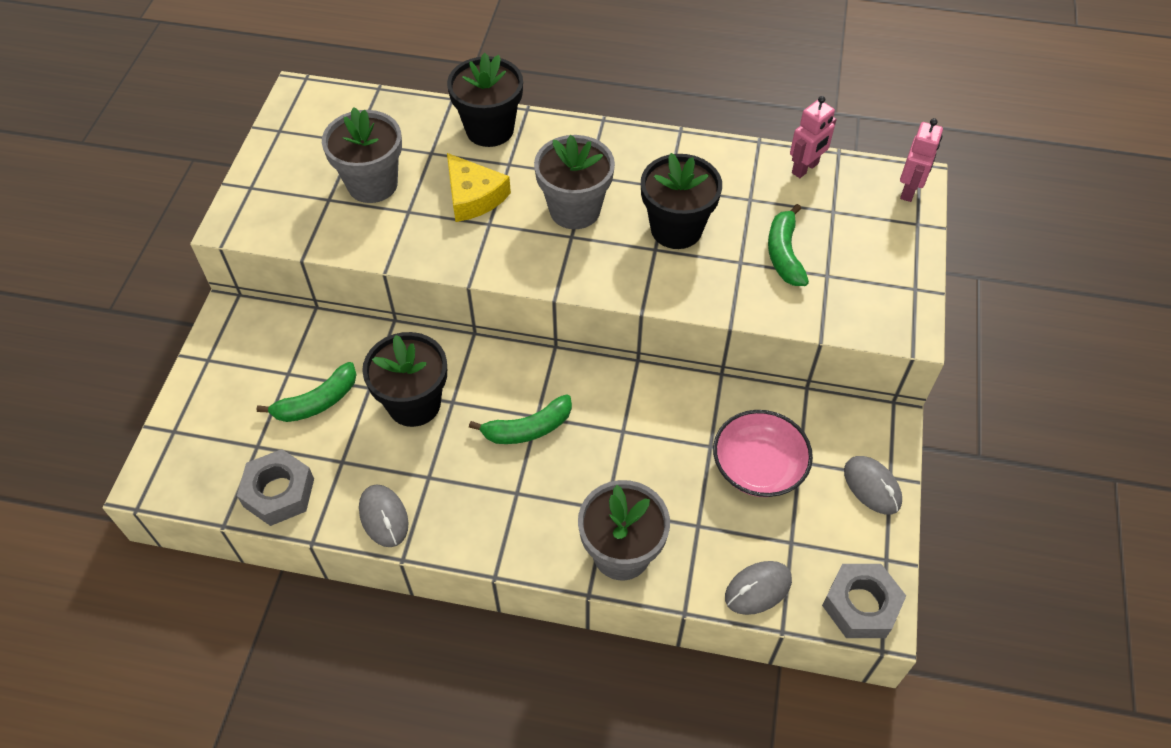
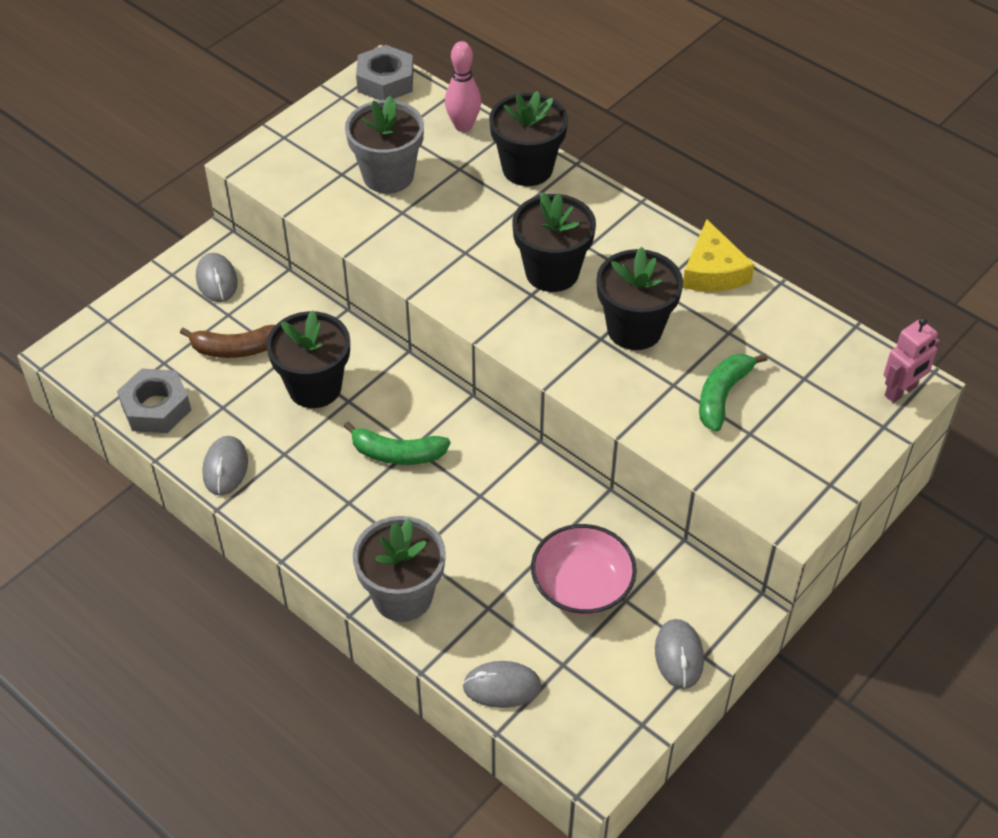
camera: 30 degrees right, 5 degrees down
green banana [256,362,357,422] -> brown banana [180,325,275,358]
yellow cheese [447,153,511,222] -> yellow cheese moved to [683,219,755,292]
grey flower pot [534,135,615,229] -> black flower pot [512,192,596,292]
pink robot [790,96,837,178] -> none
grey nut [822,564,906,638] -> grey nut moved to [356,45,414,100]
none -> grey mouse [196,253,238,302]
none -> pink bowling pin [445,41,481,132]

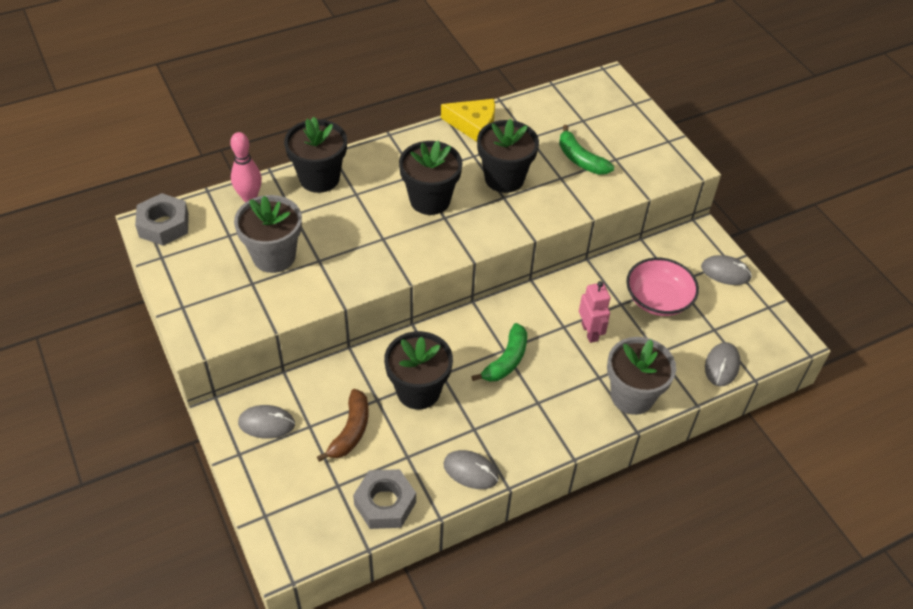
camera: 70 degrees left, 0 degrees up
pink robot [884,317,940,403] -> pink robot moved to [579,281,610,343]

